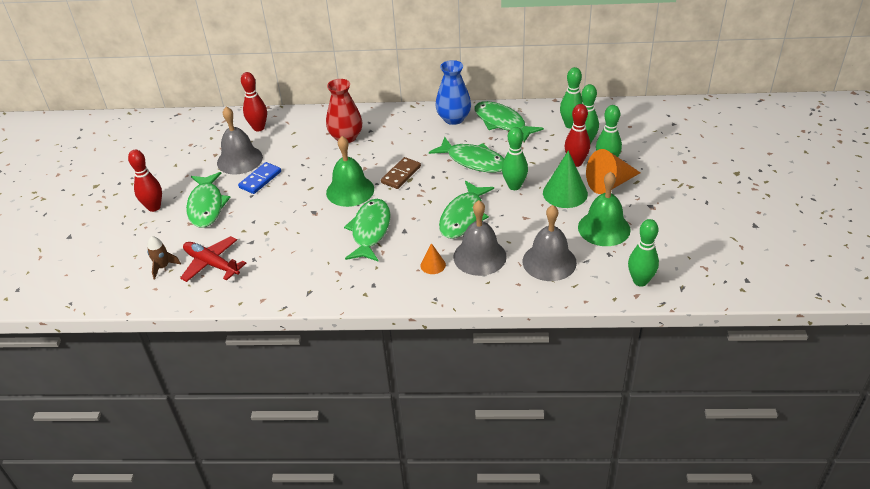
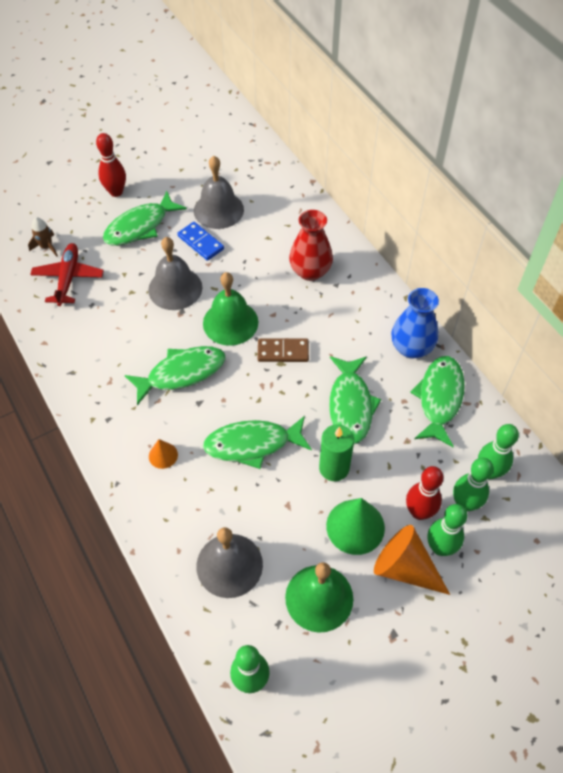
camera: 55 degrees right, 15 degrees up
blue domino [238,162,281,194] -> blue domino turned 45 degrees clockwise [177,222,224,261]
red bowling pin [241,72,267,131] -> none
grey bell [453,200,507,276] -> grey bell moved to [148,237,202,310]
green bowling pin [502,127,528,190] -> green candle [319,424,354,481]

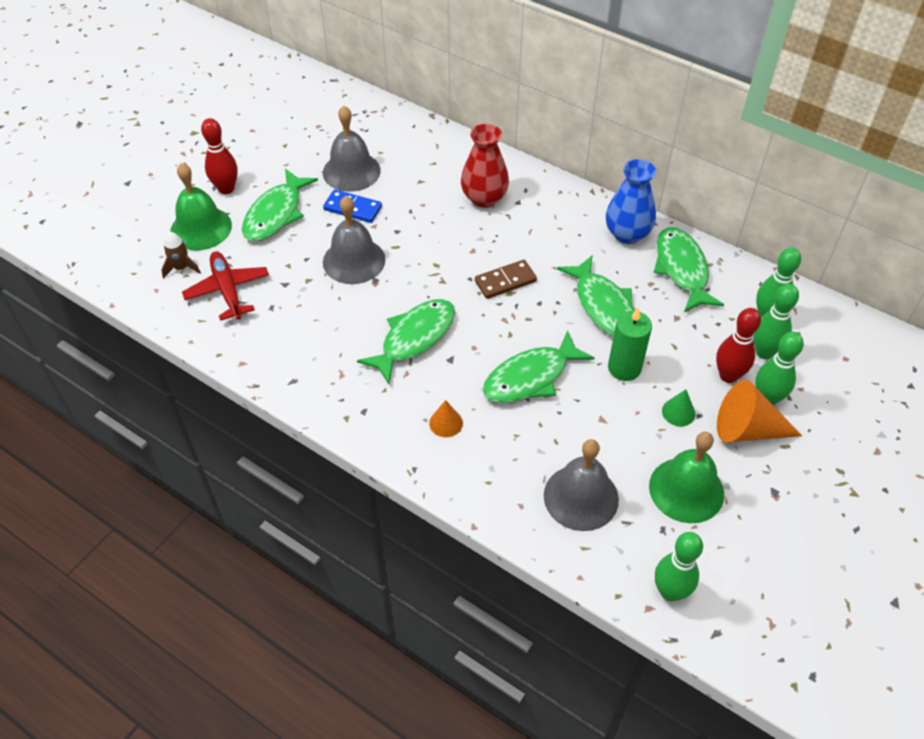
camera: 25 degrees left, 5 degrees down
green bell [203,272,258,346] -> green bell moved to [170,163,232,251]
green cone [326,498,385,555] -> green cone [662,389,696,426], size x0.52

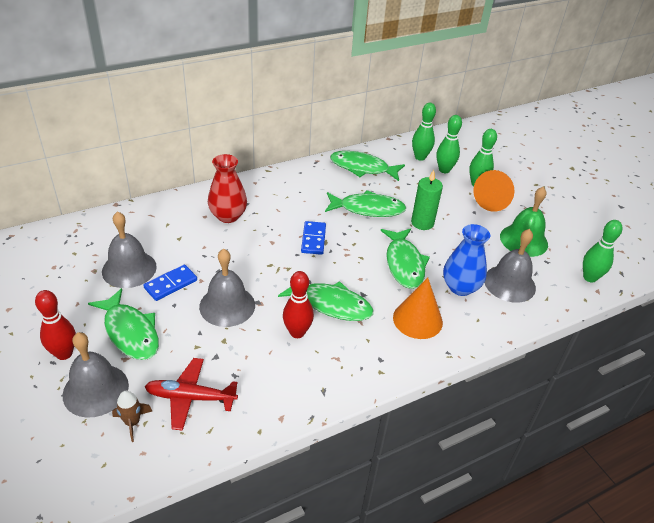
camera: 65 degrees left, 10 degrees down
green bell [170,163,232,251] -> grey bell [63,332,129,418]
green fish [357,299,455,384] -> green fish turned 135 degrees clockwise [278,273,373,321]
orange cone [429,400,463,437] -> orange cone [393,278,443,339], size x1.91
brown domino [475,260,537,299] -> blue domino [301,221,326,255]
blue vase [606,159,656,244] -> blue vase moved to [443,224,490,296]
green cone [662,389,696,426] -> none
red bowling pin [716,308,761,383] -> red bowling pin moved to [283,271,314,338]

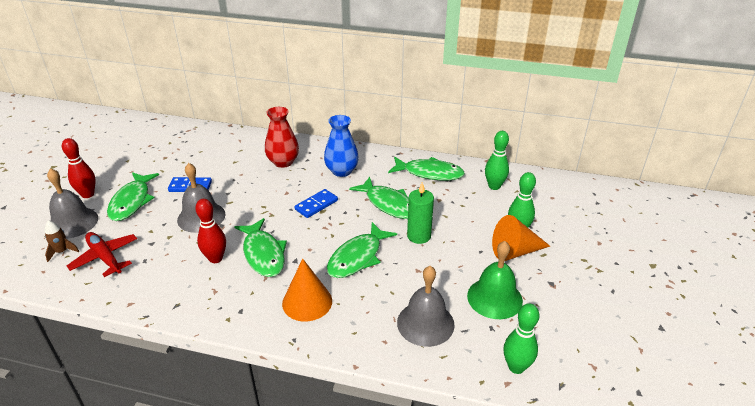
camera: 45 degrees right, 5 degrees down
grey bell [102,211,157,288] -> none
green fish [330,151,405,181] -> green fish turned 135 degrees clockwise [388,157,465,180]
green bowling pin [437,115,462,173] -> none
blue vase [443,224,490,296] -> blue vase moved to [324,115,359,177]

